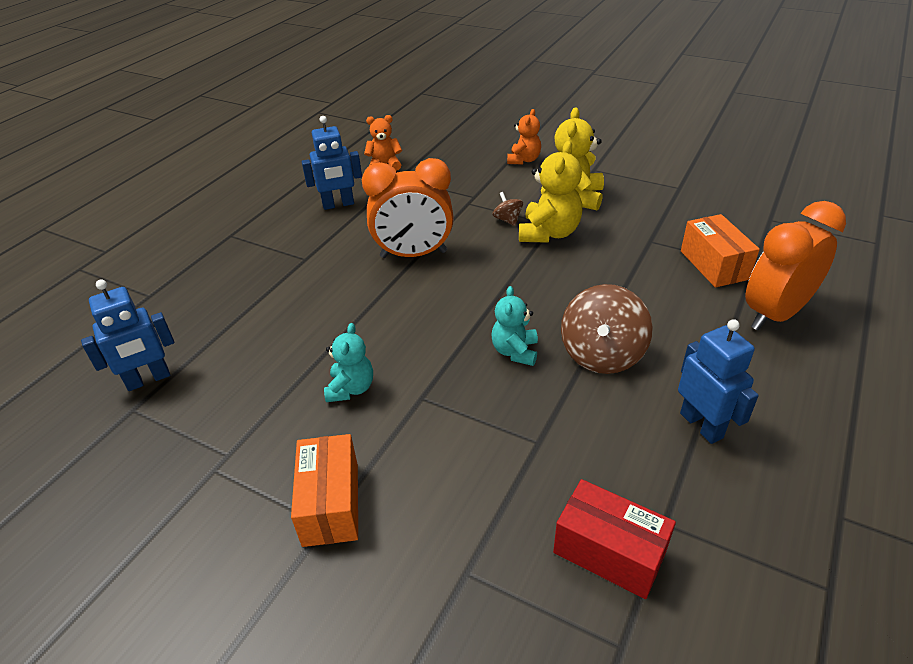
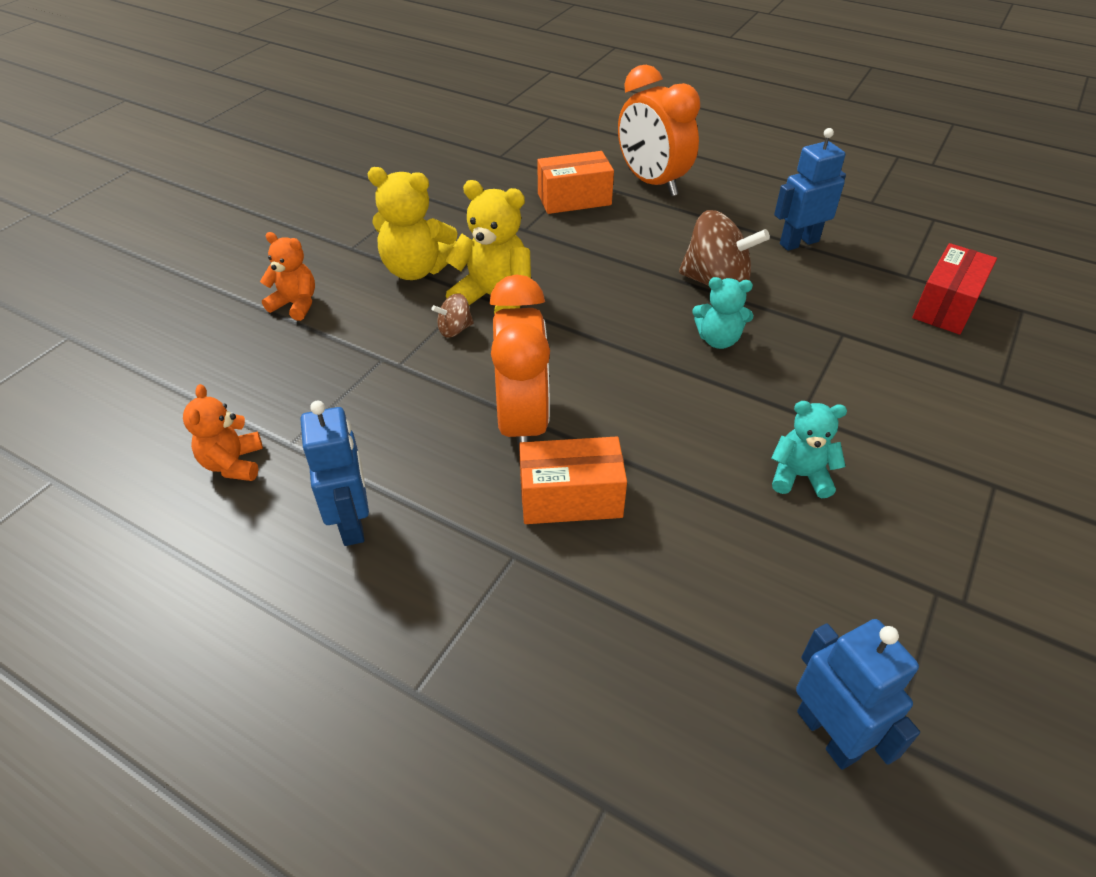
camera: 90 degrees left, 5 degrees up
orange box [291,434,358,547] -> orange box moved to [519,437,627,524]

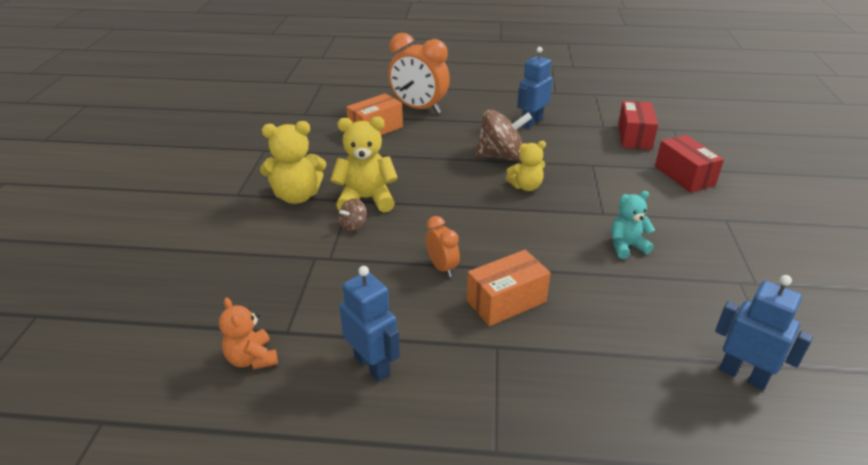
camera: 25 degrees left, 10 degrees down
orange teddy bear [260,232,315,321] -> none
orange clock [489,274,550,455] -> orange clock [426,216,460,277], size x0.51
turquoise teddy bear [692,277,753,349] -> yellow teddy bear [506,141,546,191]
none -> red box [655,135,724,193]

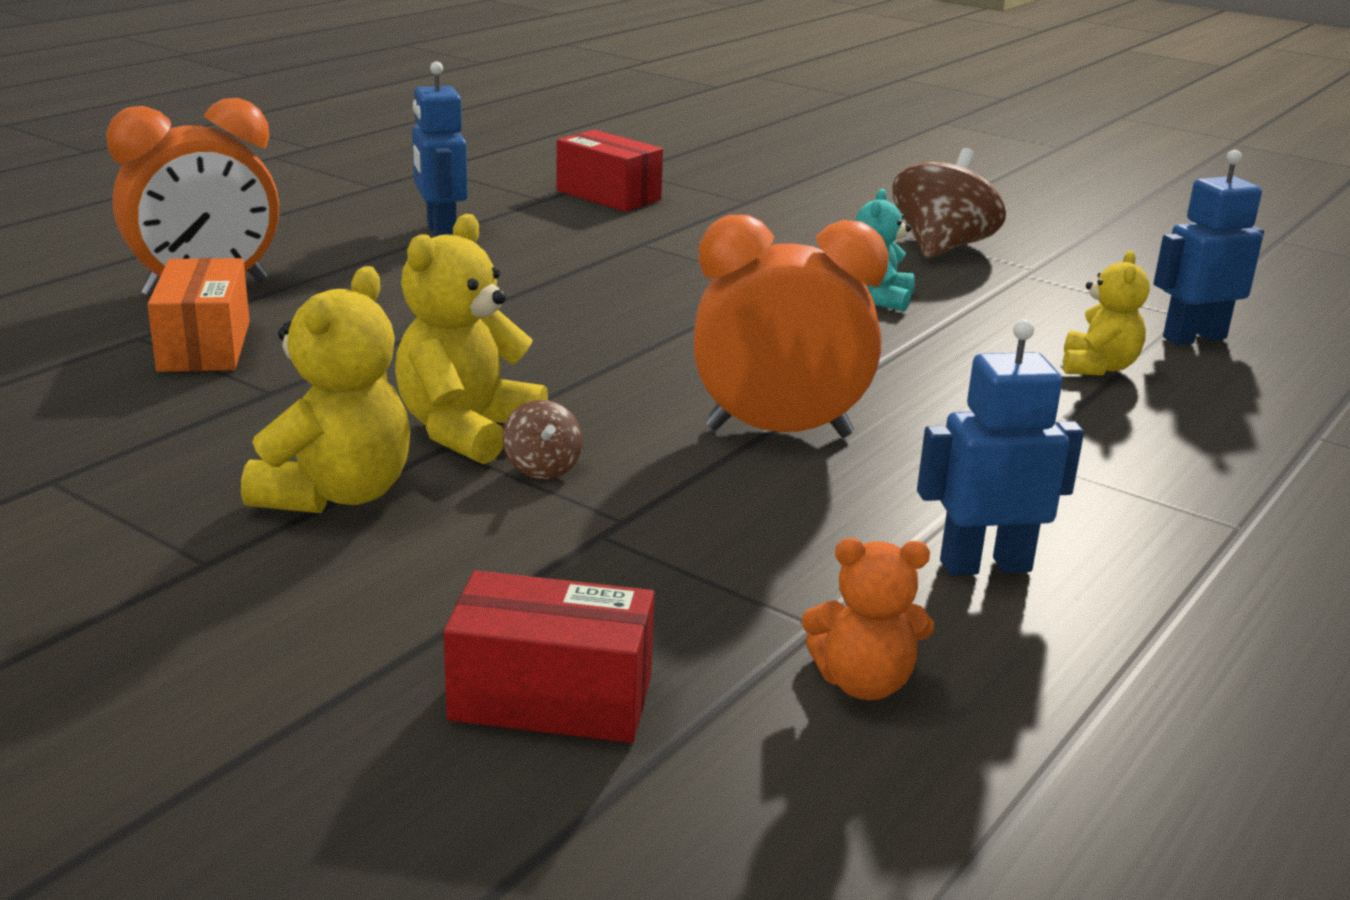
camera: 60 degrees left, 10 degrees down
orange clock [426,216,460,277] -> orange clock [693,215,889,437], size x1.98
orange box [467,250,551,326] -> none
brown spinning top [475,109,532,161] -> brown spinning top moved to [892,148,1006,259]
yellow teddy bear [506,141,546,191] -> yellow teddy bear moved to [1063,251,1150,376]
red box [655,135,724,193] -> red box moved to [444,570,655,743]

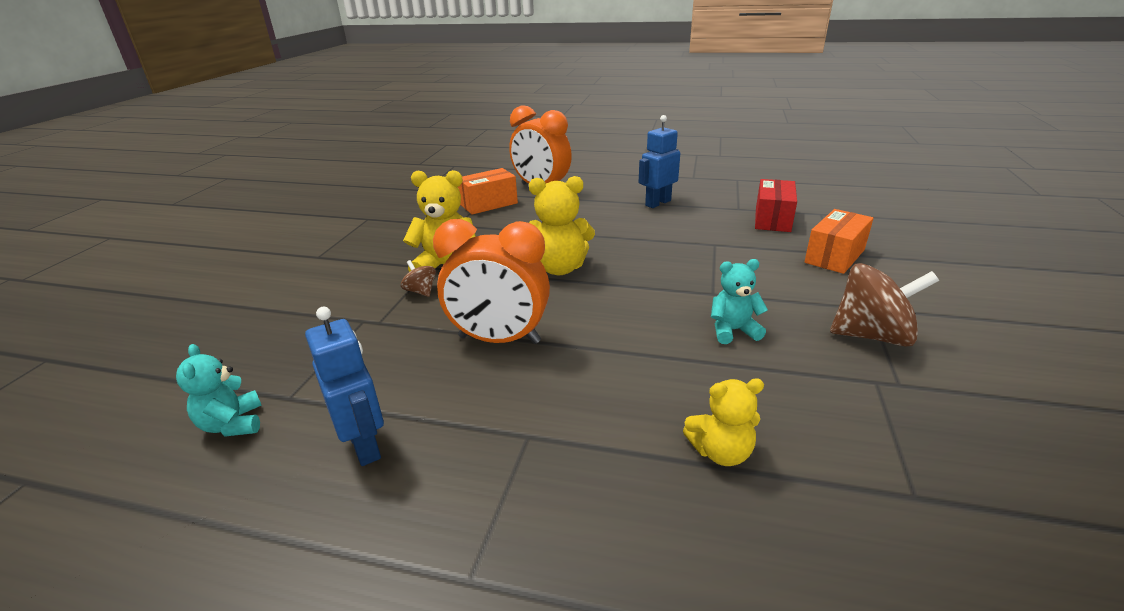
camera: 70 degrees right, 5 degrees up
yellow teddy bear [241,266,410,513] -> yellow teddy bear moved to [529,176,595,275]
red box [444,570,655,743] -> none
brown spinning top [502,400,583,479] -> brown spinning top turned 90 degrees clockwise [401,260,436,297]
orange clock [693,215,889,437] -> orange clock turned 120 degrees clockwise [433,219,550,344]
orange teddy bear [802,538,934,700] -> turquoise teddy bear [176,344,262,437]
blue robot [1153,150,1264,345] -> none
none -> orange box [804,209,874,274]

